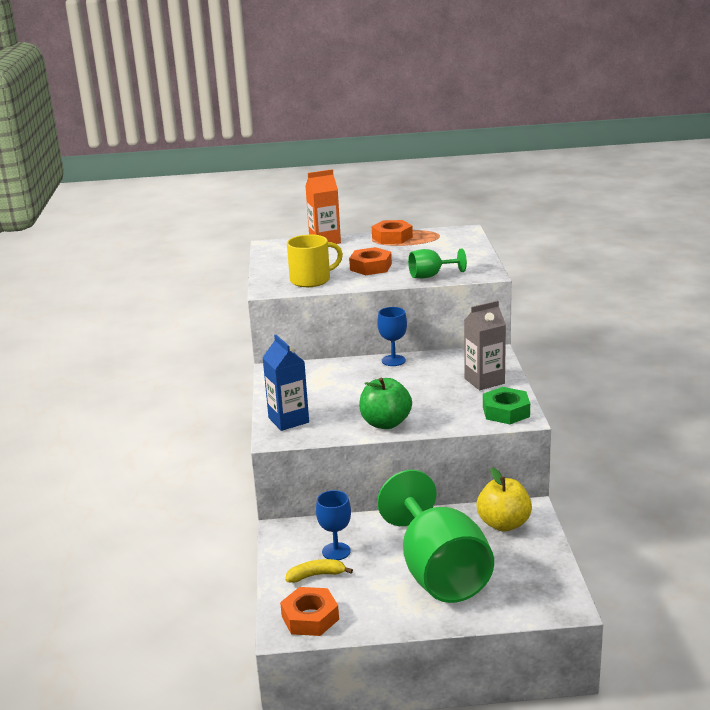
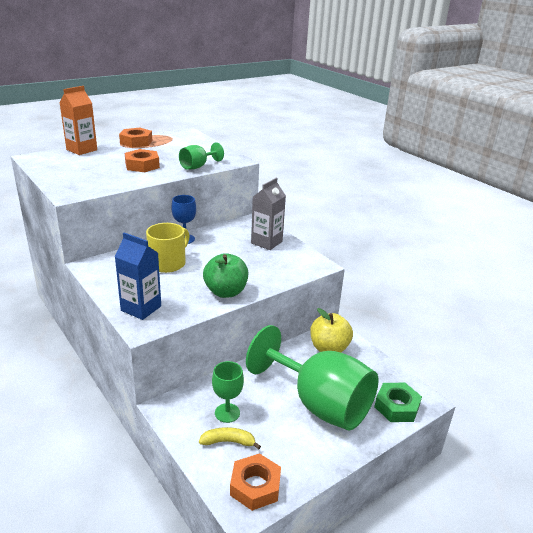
camera: 35 degrees left, 5 degrees up
yellow banana [286,559,353,583] -> yellow banana turned 45 degrees clockwise [199,427,261,450]
yellow mug [287,234,343,287] -> yellow mug moved to [146,223,190,273]
blue goblet [316,490,351,560] -> green goblet [212,361,244,423]
green nut [483,387,530,424] -> green nut moved to [374,383,422,422]

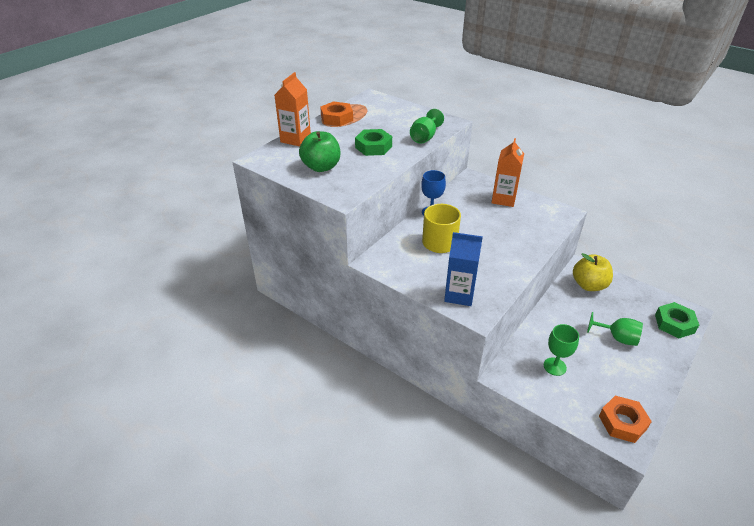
camera: 15 degrees left, 10 degrees up
orange nut [125,149,160,172] -> green nut [355,129,392,156]
yellow banana [199,427,261,450] -> none
green apple [203,253,248,298] -> green apple moved to [299,131,340,172]
green goblet [246,325,378,430] -> green goblet [587,312,643,346], size x0.45
grey carton [251,178,286,250] -> orange carton [491,138,524,207]

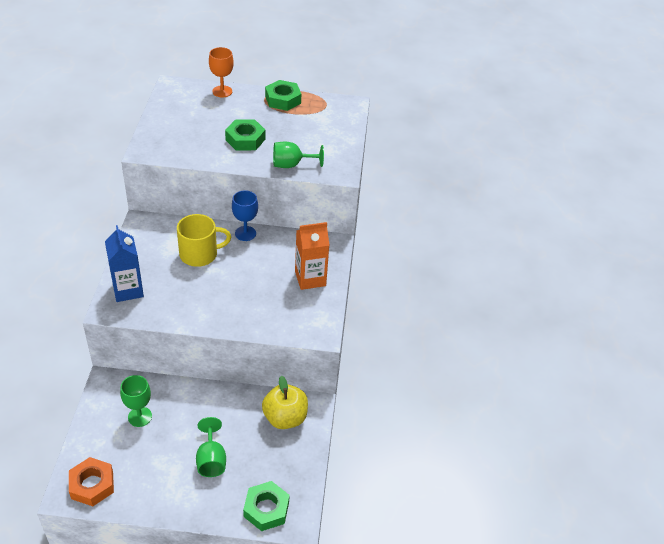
camera: 55 degrees right, 5 degrees up
orange carton [275,72,311,146] -> orange goblet [209,47,234,97]
green apple [299,131,340,172] -> none
orange nut [320,101,353,126] -> green nut [265,80,301,111]

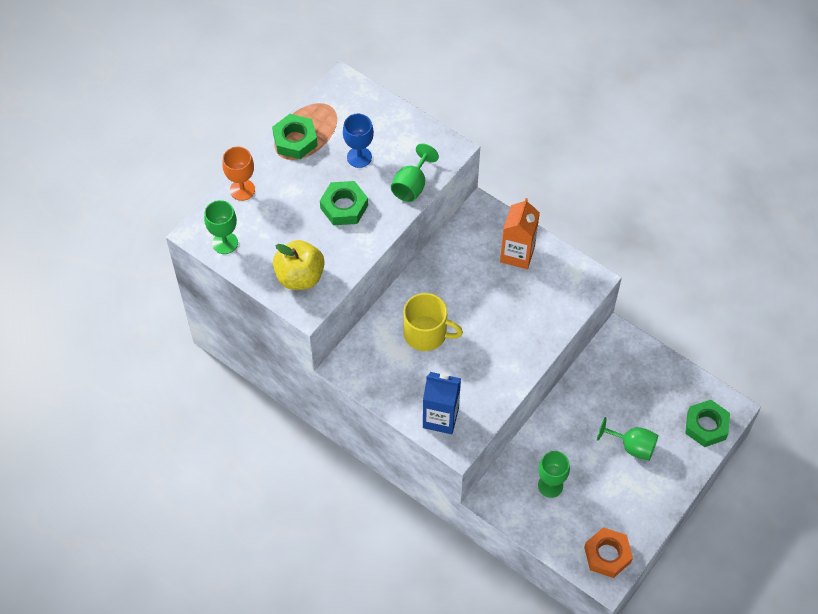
camera: 55 degrees left, 15 degrees up
yellow mug [177,214,231,267] -> yellow mug turned 90 degrees clockwise [403,293,463,351]
blue goblet [232,190,258,241] -> blue goblet moved to [343,114,374,168]
yellow apple [262,375,308,429] -> yellow apple moved to [273,240,325,290]
none -> green goblet [204,200,238,254]

